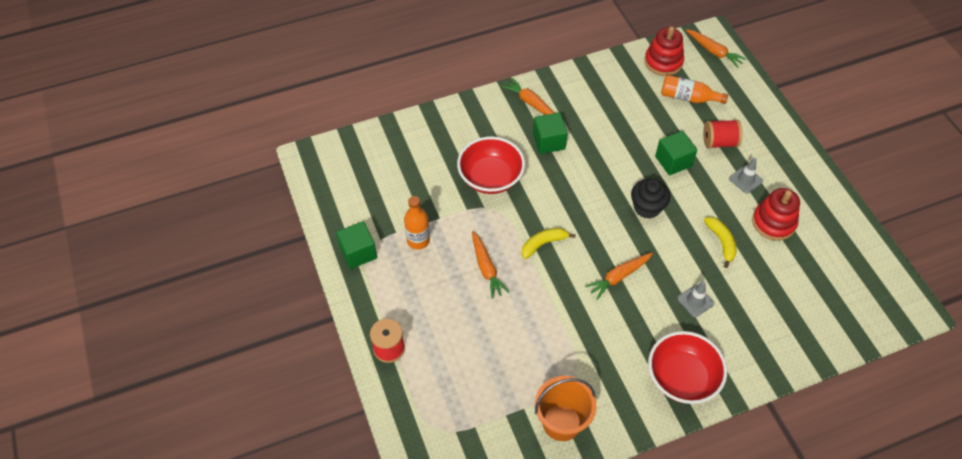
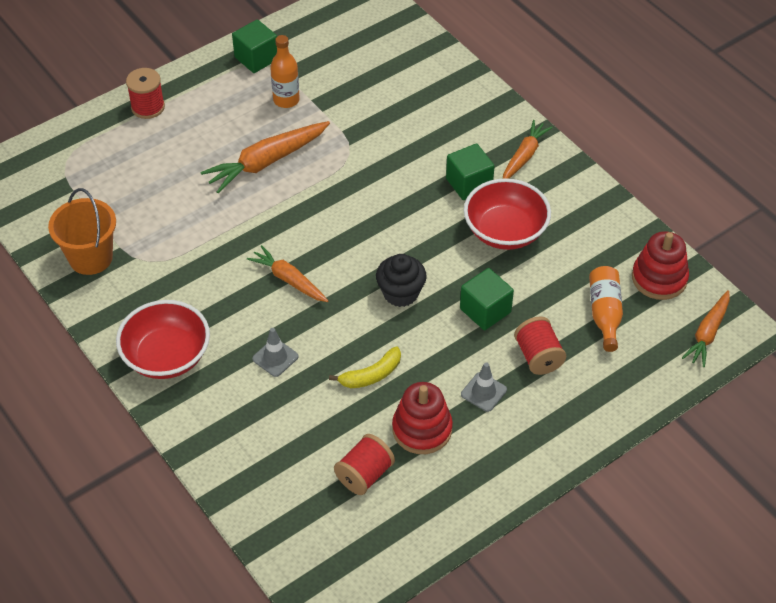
camera: 75 degrees right, 5 degrees down
red bowl [457,136,525,194] -> red bowl moved to [464,178,551,250]
orange carrot [472,231,510,299] -> orange carrot [200,121,330,193], size x1.54
yellow banana [521,228,576,259] -> none
none -> red spool [334,434,395,495]

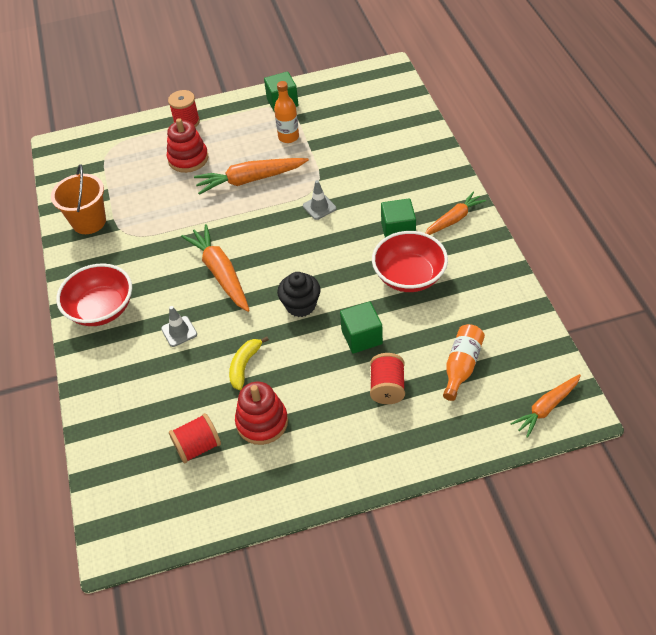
camera: 25 degrees right, 0 degrees up
orange carrot [247,245,328,302] -> orange carrot [181,224,250,312], size x1.54
yellow banana [329,347,401,388] -> yellow banana turned 120 degrees clockwise [229,336,269,390]
grey traffic cone [461,362,507,412] -> grey traffic cone moved to [303,180,336,220]
red stacking toy [632,231,689,300] -> red stacking toy moved to [167,118,208,173]

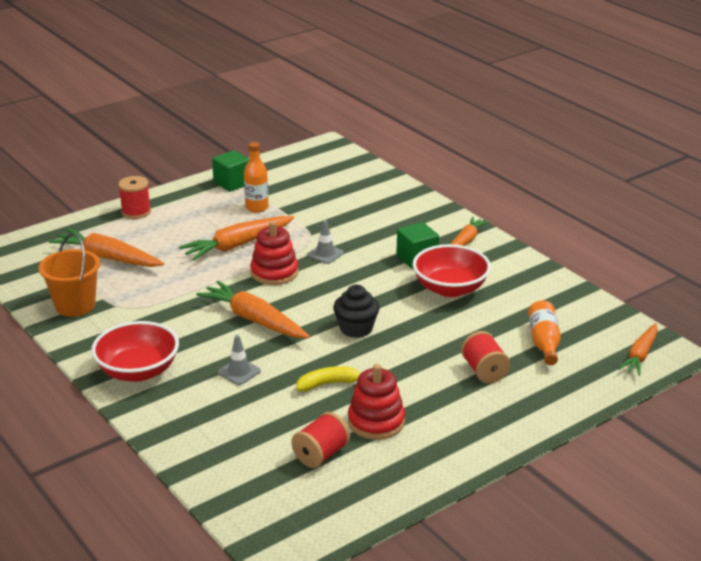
camera: 25 degrees left, 20 degrees down
red stacking toy [167,118,208,173] -> red stacking toy moved to [250,221,298,285]
yellow banana [229,336,269,390] -> yellow banana turned 75 degrees clockwise [296,366,360,392]
green cube [340,301,383,354] -> none
none -> orange carrot [49,228,164,267]

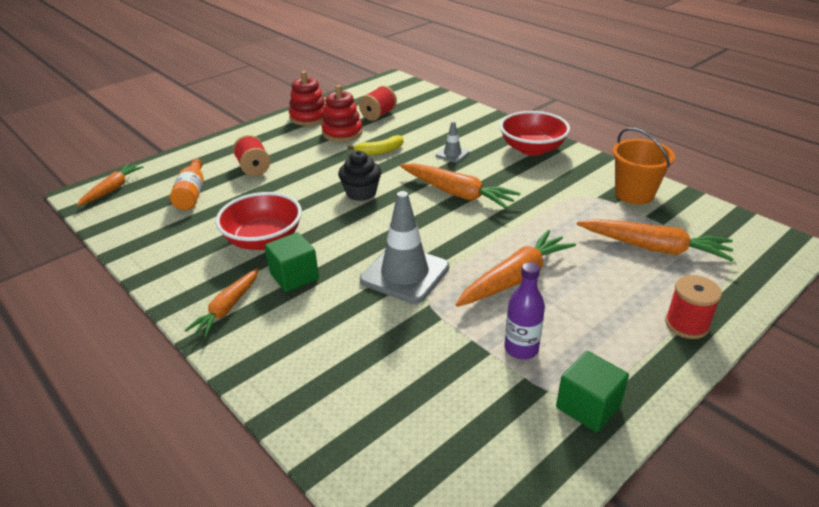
camera: 175 degrees right, 5 degrees up
orange bottle [244,142,269,213] -> purple bottle [505,262,545,360]
red stacking toy [250,221,298,285] -> red stacking toy moved to [289,71,326,126]
grey traffic cone [307,220,344,264] -> grey traffic cone [360,191,449,304], size x2.05

